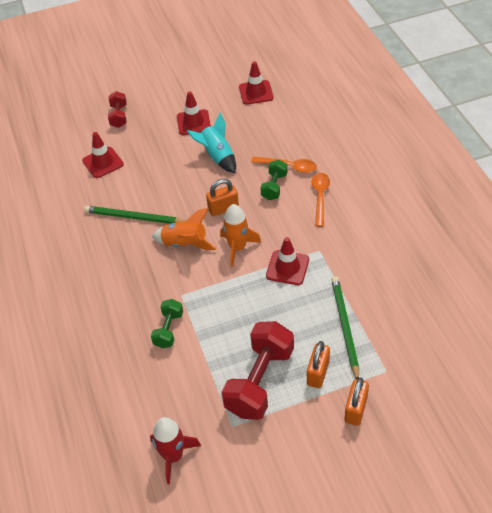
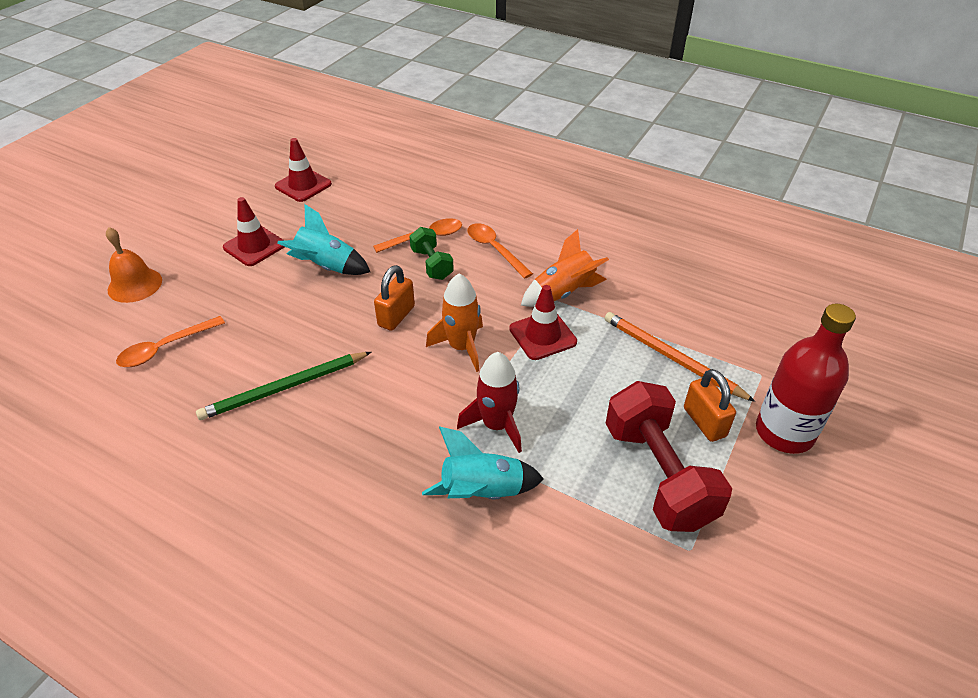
camera: 45 degrees left, 5 degrees down
red traffic cone [82,132,124,178] -> orange spoon [116,316,225,367]
red dumbbell [108,91,127,128] -> orange bell [106,227,162,303]
red rocket [150,417,201,484] -> red rocket moved to [457,352,522,453]
green dumbbell [151,299,183,348] -> turquoise rocket [422,427,544,499]
orange rocket [152,208,216,250] -> orange rocket moved to [521,229,609,307]
green pencil [331,276,359,379] -> orange pencil [604,312,755,402]
orange padlock [345,377,369,426] -> red bottle [756,304,856,454]

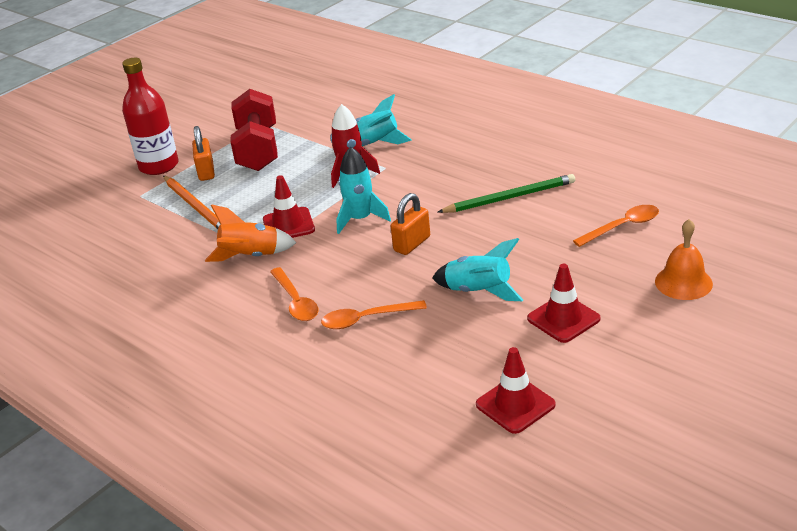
camera: 165 degrees left, 10 degrees down
green dumbbell [409,227,454,280] -> none
orange rocket [426,274,483,372] -> turquoise rocket [336,146,391,234]

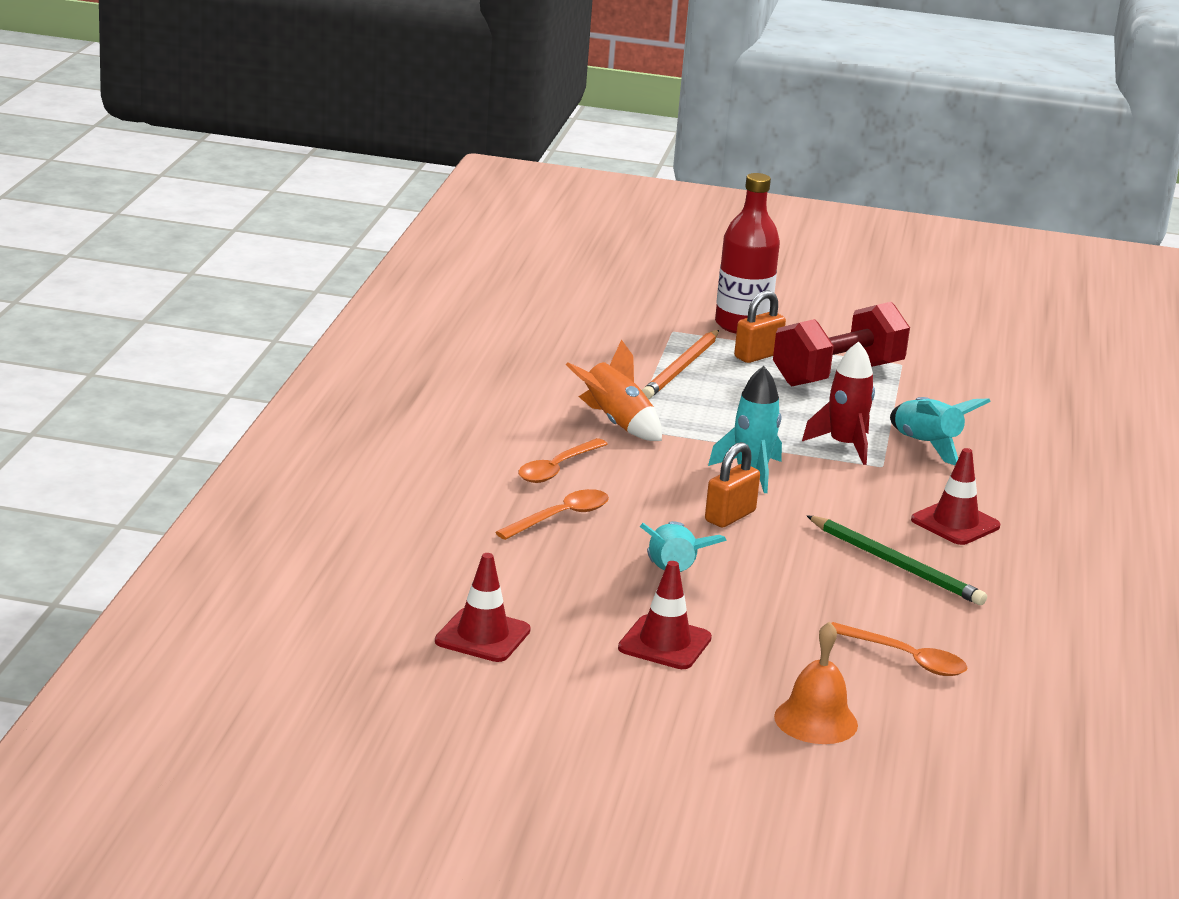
camera: 55 degrees right, 10 degrees down
red traffic cone [263,175,315,238] -> red traffic cone moved to [911,448,1001,545]
orange spoon [321,300,427,329] -> orange spoon turned 90 degrees clockwise [495,489,609,540]
orange padlock [391,193,430,255] -> orange padlock turned 60 degrees counterclockwise [705,442,760,527]

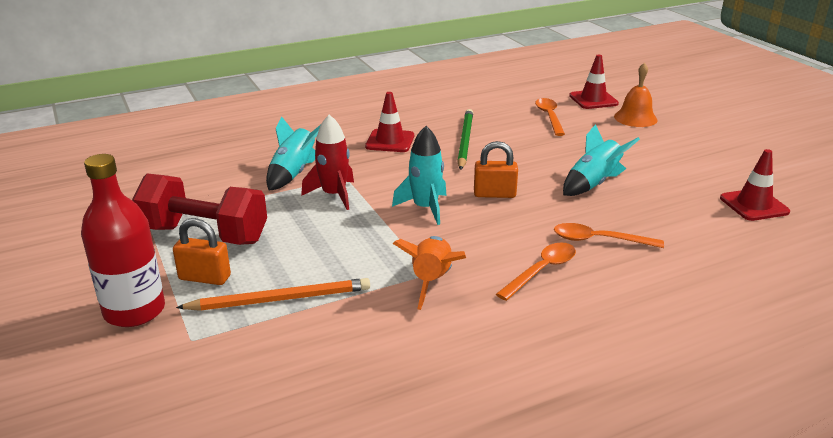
camera: 125 degrees left, 5 degrees up
orange spoon [518,438,608,483] -> orange spoon turned 45 degrees counterclockwise [496,242,576,301]
red traffic cone [618,561,712,669] -> red traffic cone moved to [569,55,619,109]

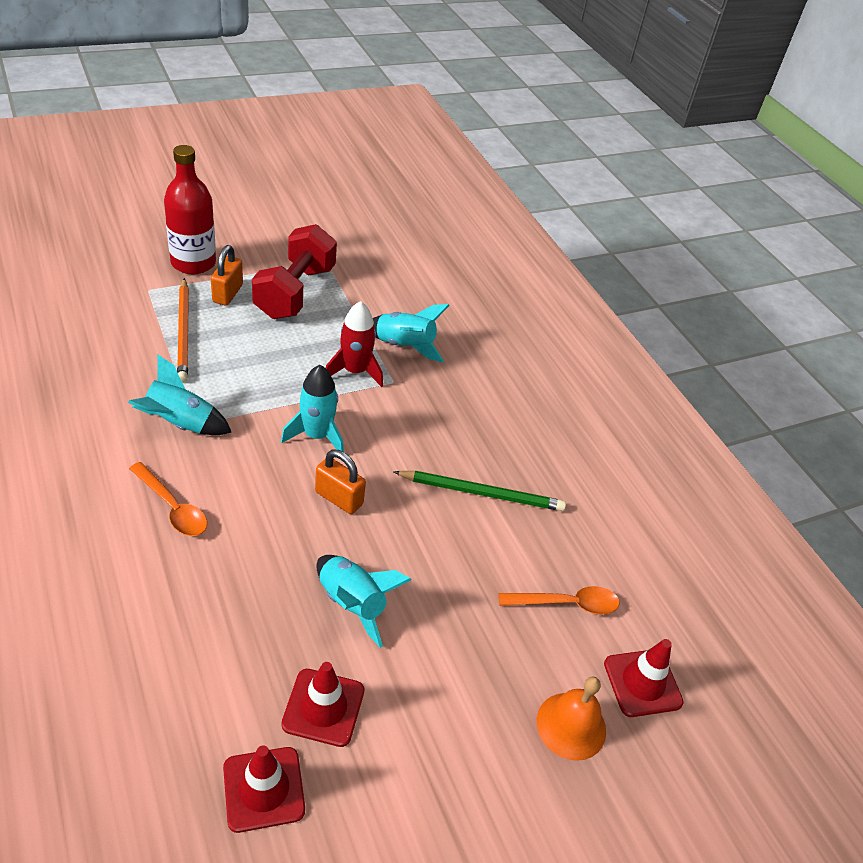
camera: 85 degrees right, 15 degrees up
red traffic cone [365,92,414,152] -> red traffic cone moved to [281,662,365,747]
orange rocket [393,236,466,310] -> turquoise rocket [128,354,232,435]
orange padlock [474,141,518,198] -> orange padlock turned 60 degrees counterclockwise [315,449,366,514]
orange spoon [554,223,664,248] -> none

